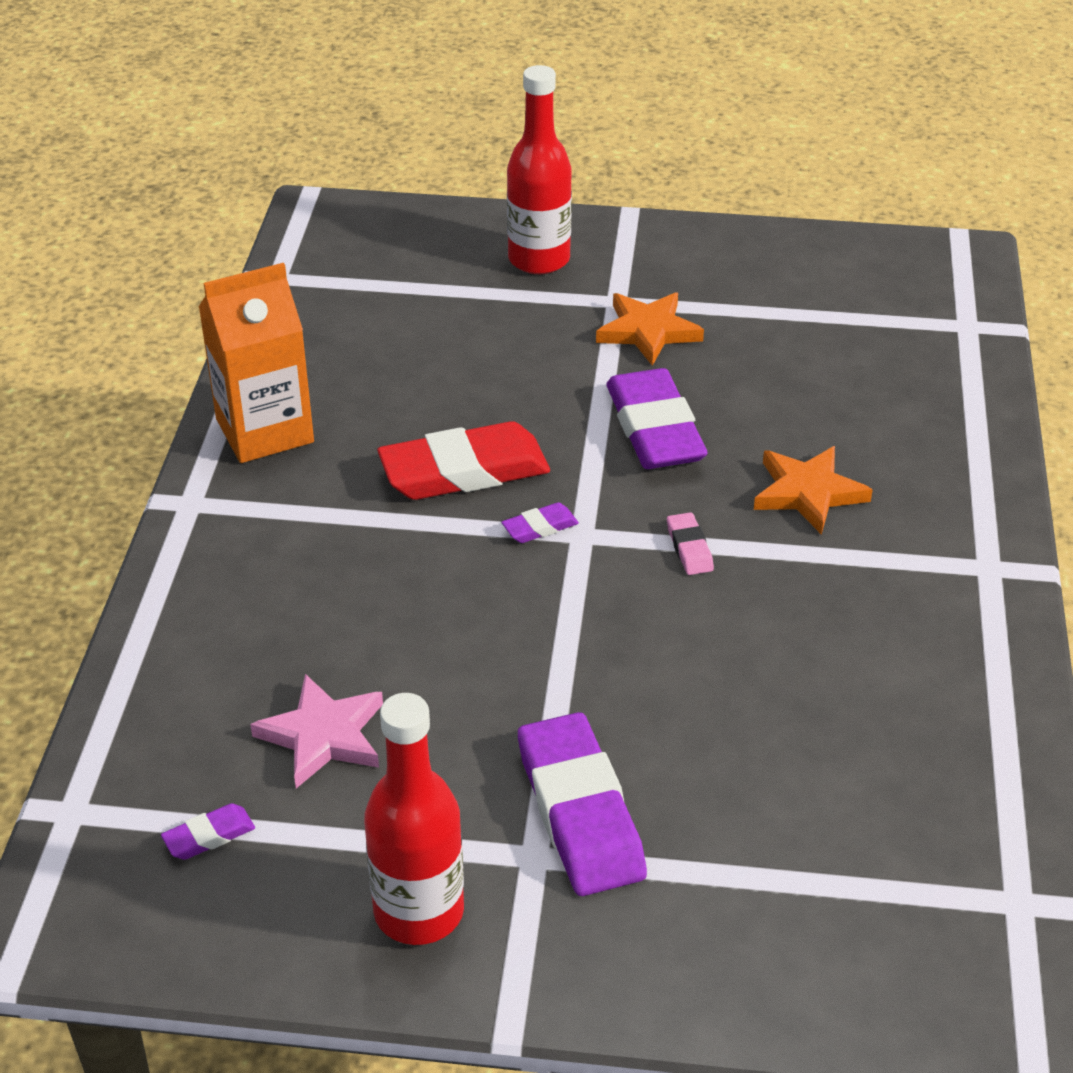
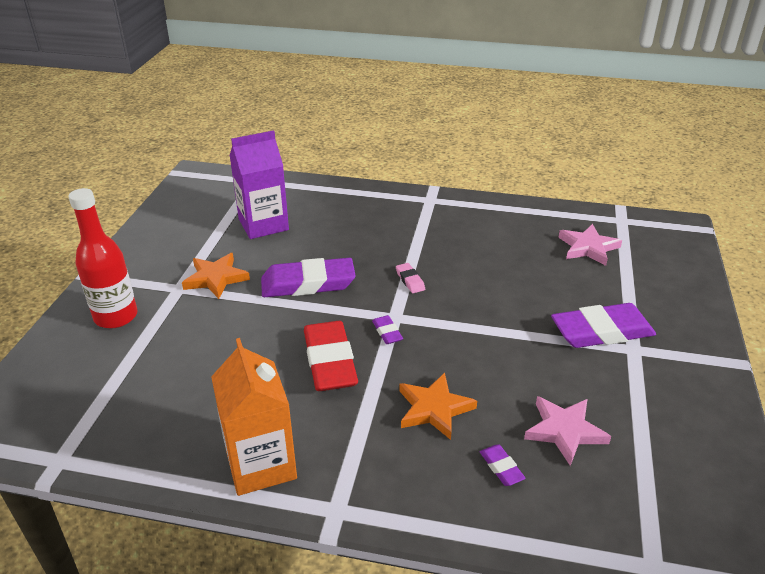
camera: 85 degrees left, 5 degrees down
purple eraser [161,803,255,860] -> purple eraser moved to [480,444,526,486]
red bottle [364,693,464,945] -> none
pink eraser [667,512,714,575] -> pink eraser turned 75 degrees clockwise [396,263,425,293]
orange star [754,446,873,535] -> orange star moved to [399,373,477,440]
none -> purple carton [229,130,289,239]
none -> pink star [558,224,622,266]

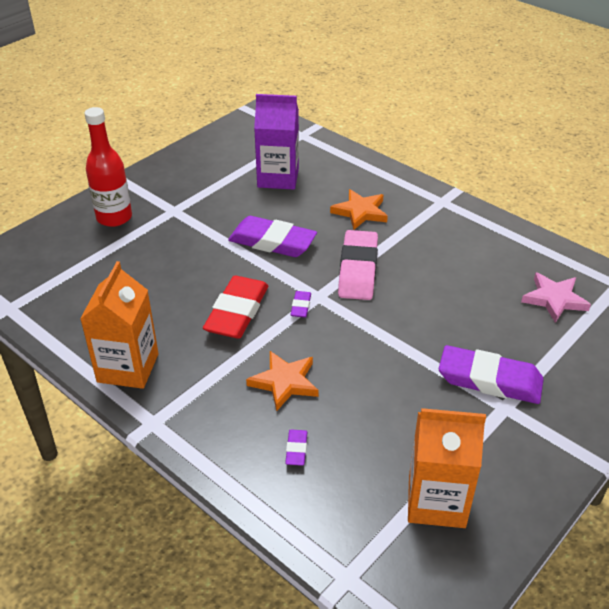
camera: 30 degrees right, 5 degrees up
orange star [182,253,250,299] -> orange star moved to [330,189,388,230]
pink eraser [396,263,425,293] -> pink eraser [338,230,378,300], size x2.27
pink star [524,396,611,466] -> none
none -> orange carton [408,408,486,528]

